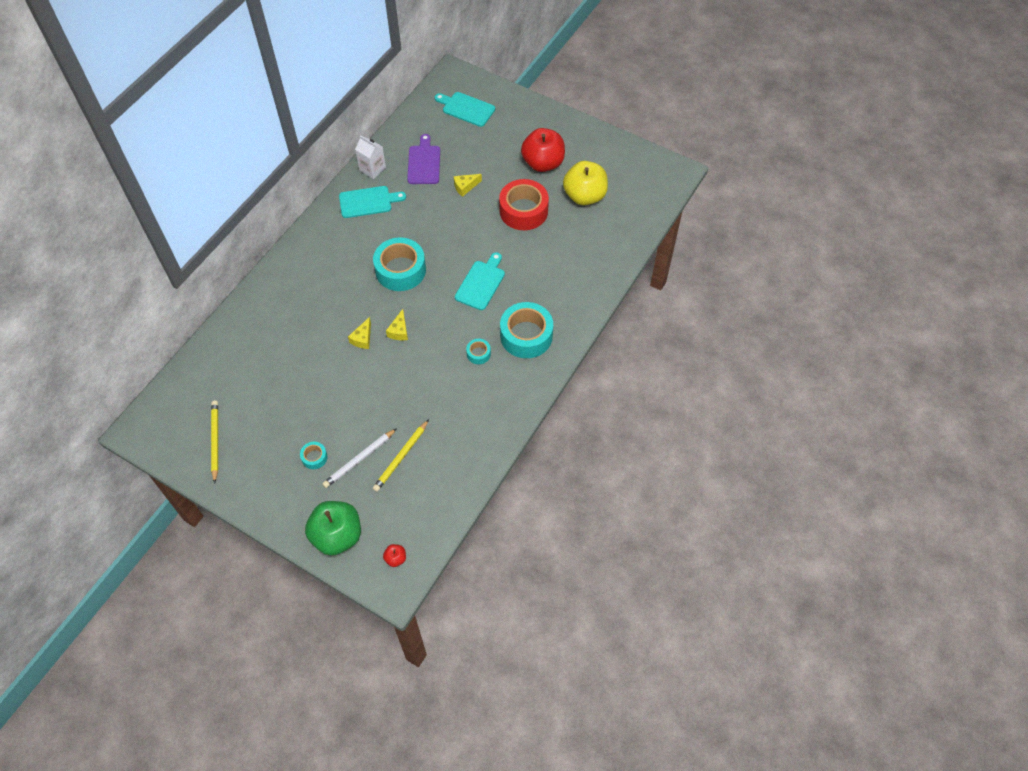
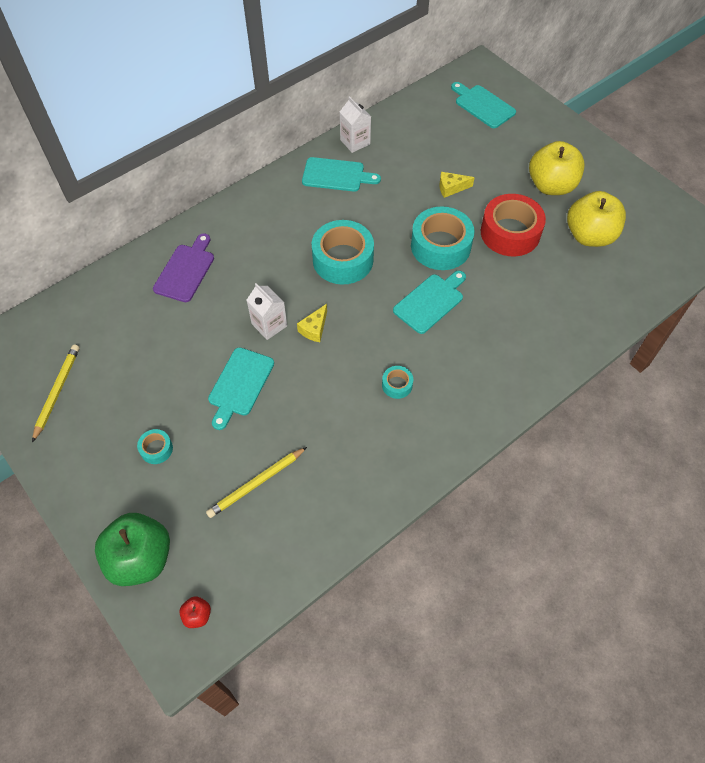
camera: 20 degrees right, 0 degrees up
white pencil [322,428,397,488] -> none
yellow cheese [348,317,371,349] -> white carton [247,283,287,340]
purple cutting board [407,134,440,184] -> purple cutting board moved to [153,233,214,302]
turquoise tape [500,302,553,358] -> turquoise tape moved to [411,206,474,270]
red apple [521,128,565,172] -> yellow apple [529,141,585,195]
none -> turquoise cutting board [208,347,274,430]

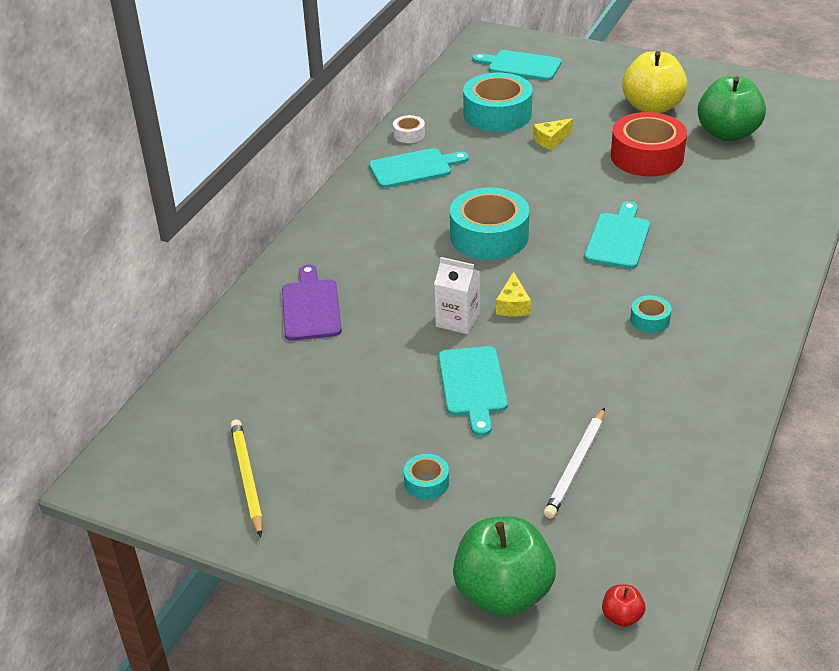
camera: 25 degrees left, 20 degrees down
yellow pencil [206,447,307,518] -> white pencil [544,408,605,518]
white carton [340,96,371,153] -> white tape [393,115,425,143]
turquoise tape [411,206,474,270] -> turquoise tape moved to [463,73,533,132]
yellow apple [567,191,626,247] -> green apple [698,76,766,141]

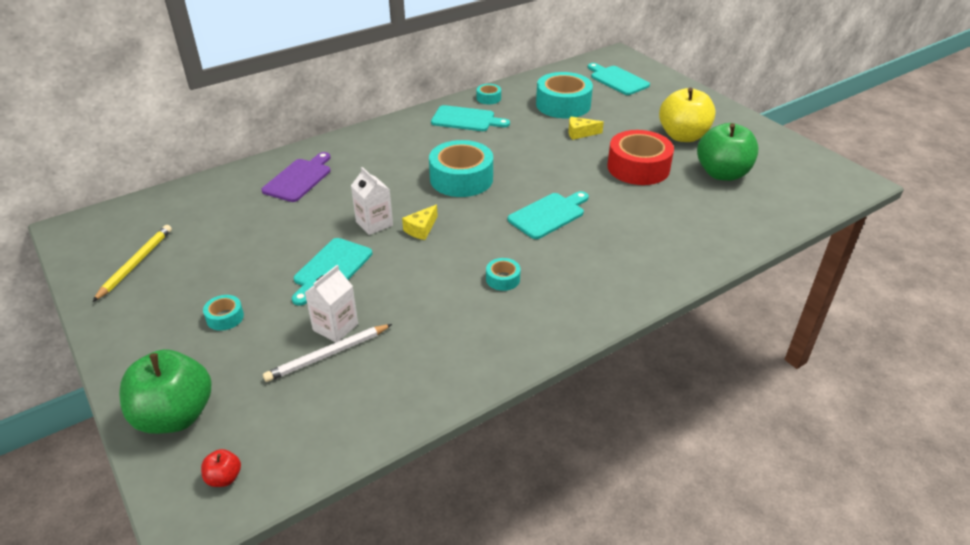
camera: 30 degrees right, 0 degrees up
white tape [393,115,425,143] -> turquoise tape [477,84,501,104]
none -> white carton [305,265,358,342]

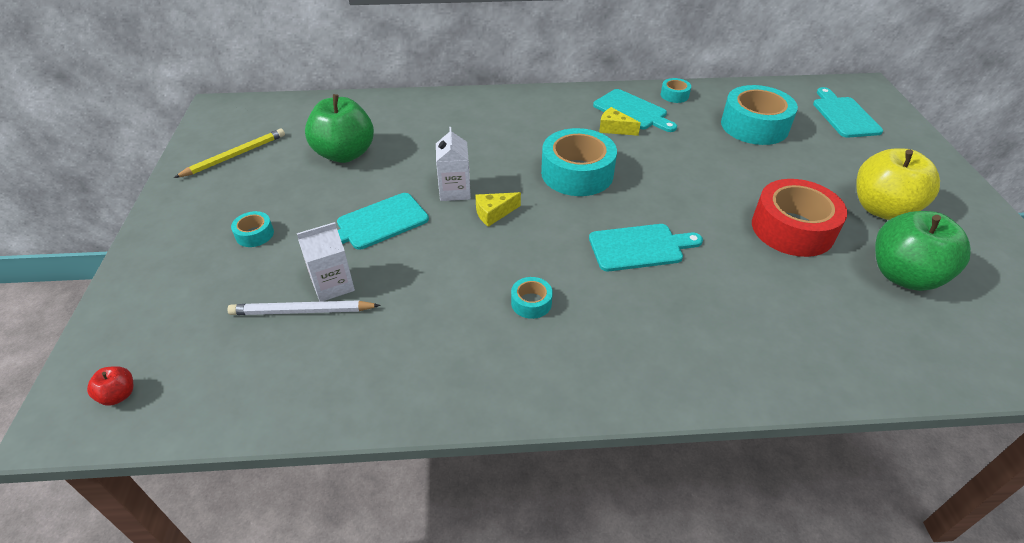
camera: 30 degrees right, 5 degrees up
green apple [119,349,211,434] -> green apple moved to [305,94,374,163]
purple cutting board [262,152,330,202] -> none
yellow cheese [569,117,604,140] -> yellow cheese moved to [599,107,641,136]

